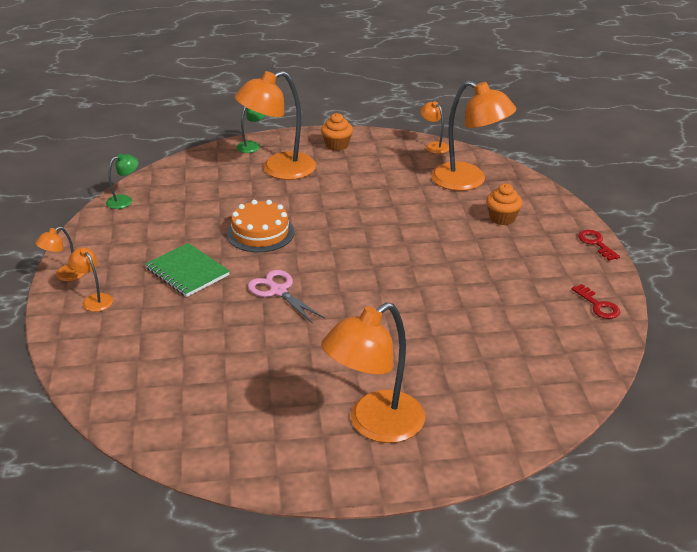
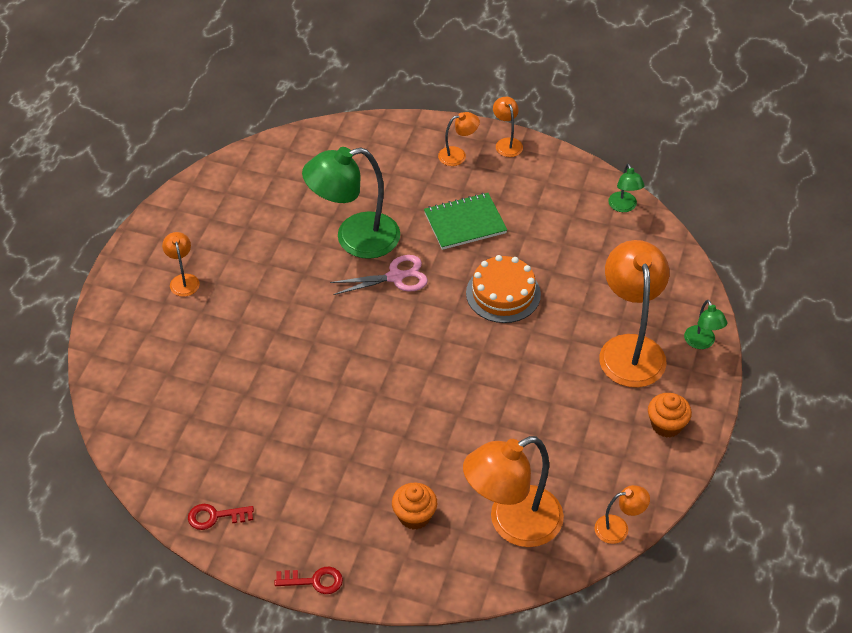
camera: 115 degrees right, 15 degrees up
orange lamp [321,302,425,443] -> orange lamp [162,232,200,297], size x0.46
none -> green lamp [302,147,400,259]

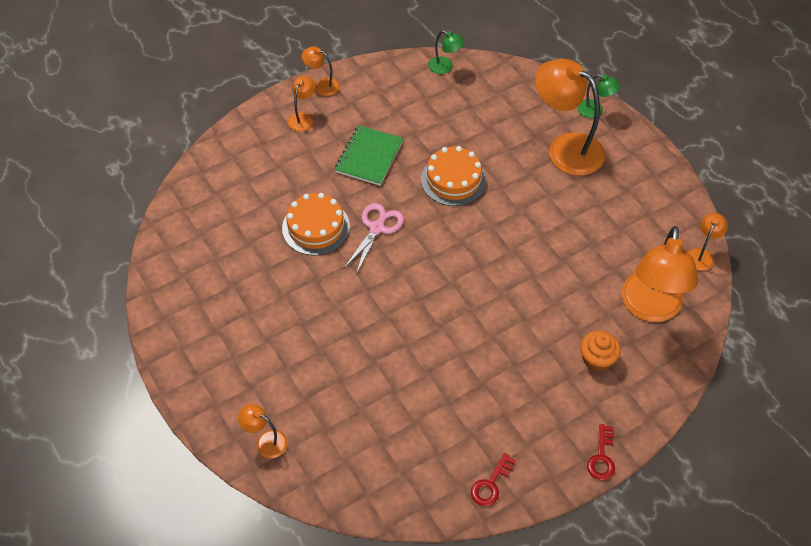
camera: 50 degrees left, 5 degrees up
orange lamp [162,232,200,297] -> orange lamp moved to [238,404,288,458]
red key [275,567,343,594] -> red key turned 150 degrees clockwise [587,424,615,480]
green lamp [302,147,400,259] -> orange cake [282,193,350,256]
orange cupcake [648,393,692,438] -> none

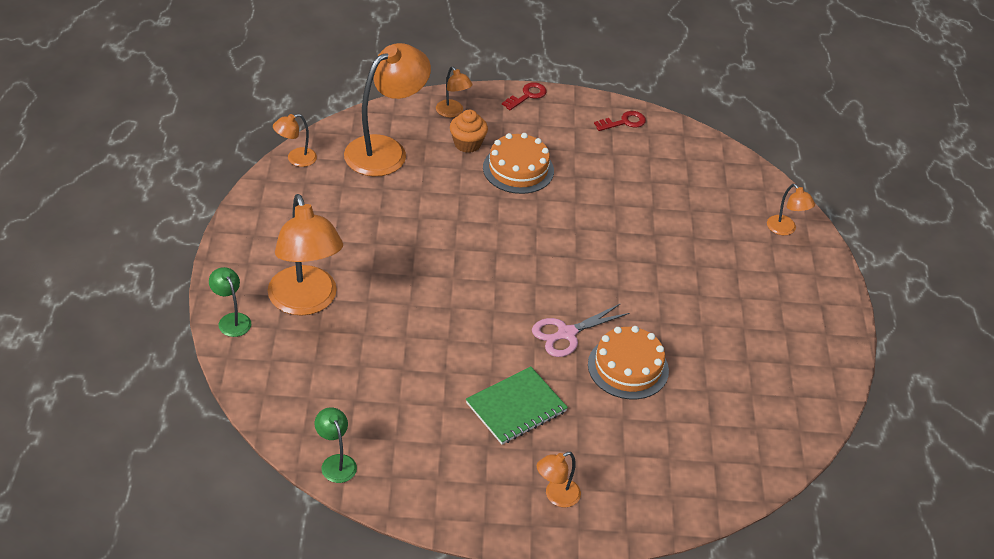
camera: 150 degrees left, 10 degrees down
orange lamp [302,46,340,96] -> orange lamp moved to [436,67,473,117]
orange cake [421,146,487,206] -> orange cake moved to [483,133,554,194]

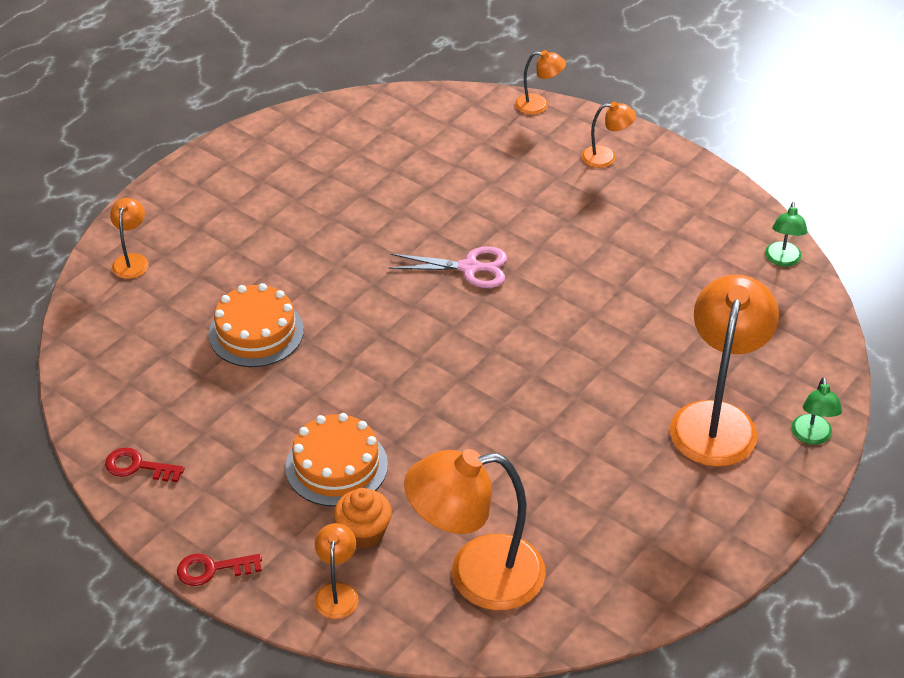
camera: 140 degrees left, 0 degrees up
orange lamp [273,114,317,167] -> orange lamp moved to [515,50,566,115]
green notebook [466,366,568,445] -> none
orange cake [588,326,669,399] -> orange cake moved to [208,283,304,367]

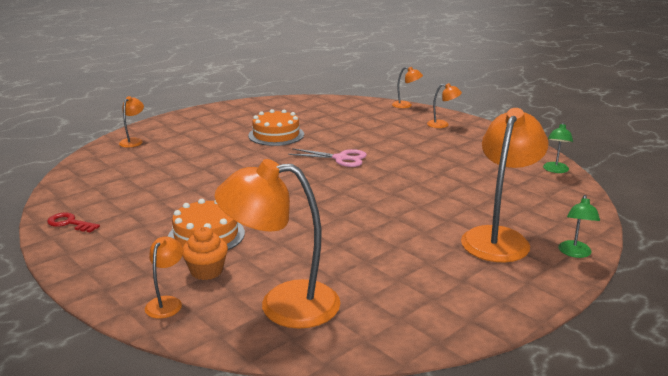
camera: 10 degrees right, 20 degrees down
red key [177,554,262,586] -> none
orange cake [208,283,304,367] -> orange cake moved to [248,109,304,146]

